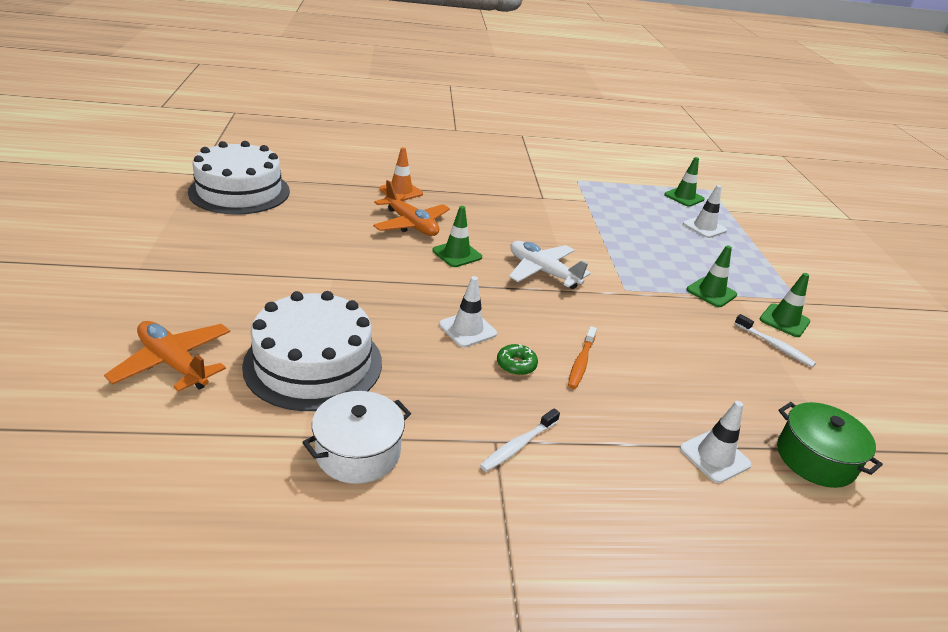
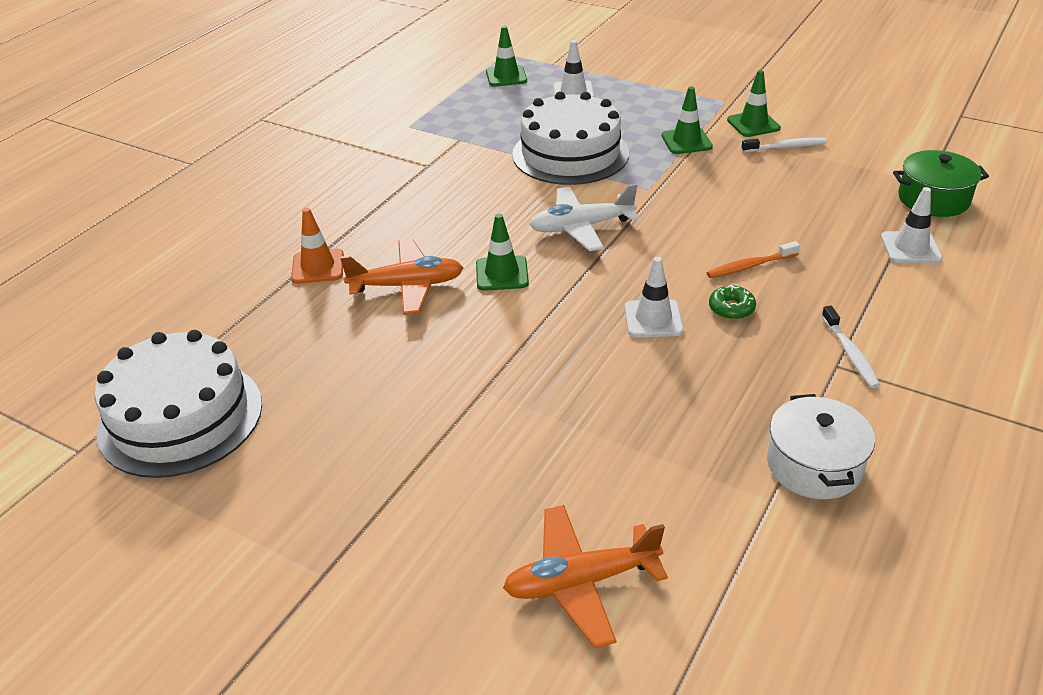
camera: 50 degrees left, 5 degrees up
white cake [242,291,382,411] -> white cake moved to [512,91,629,185]
orange toothbrush [568,326,597,389] -> orange toothbrush turned 105 degrees clockwise [707,241,800,278]

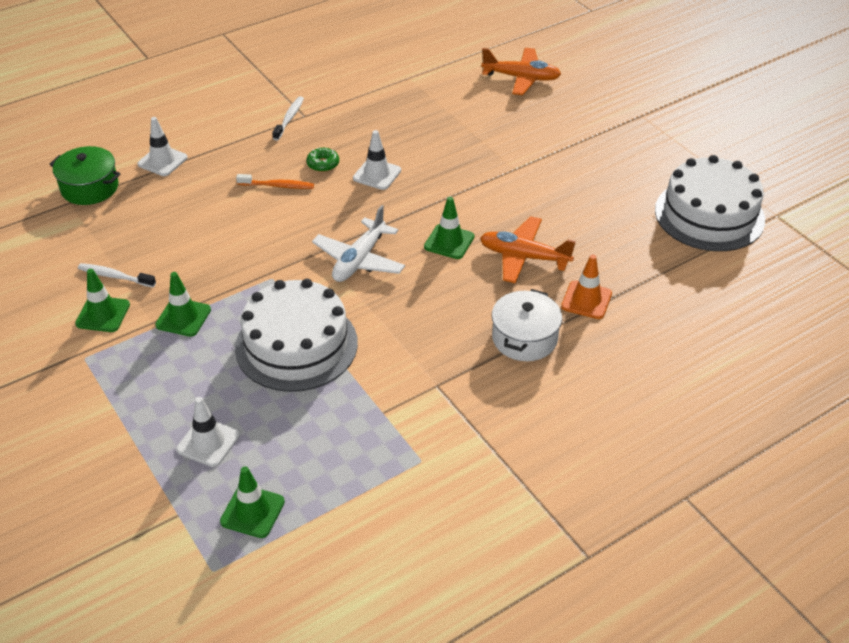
camera: 155 degrees left, 5 degrees up
white plane [529,184,639,251] -> white plane turned 105 degrees clockwise [312,205,405,282]
white pot [767,394,875,499] -> white pot moved to [492,289,562,361]

